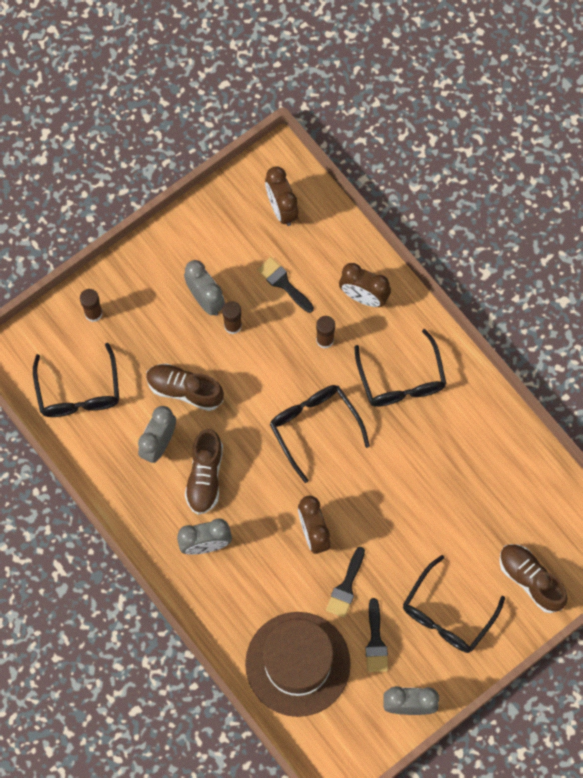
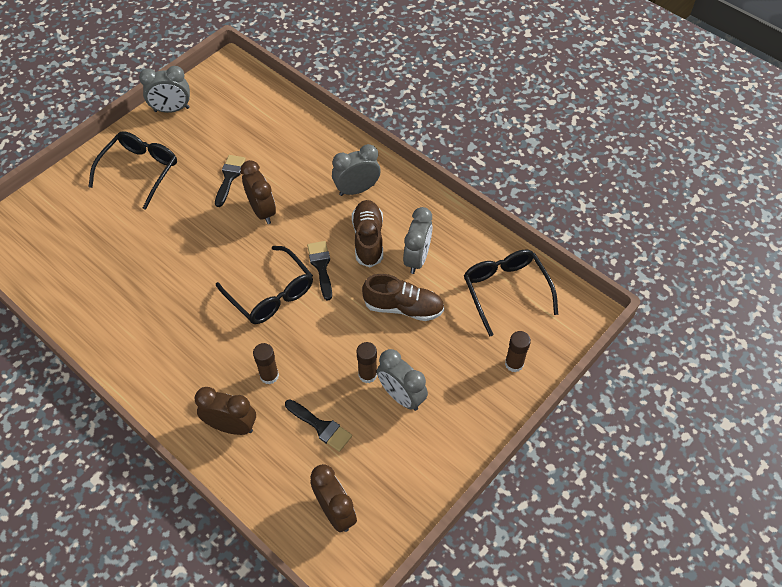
camera: 170 degrees right, 15 degrees down
brown hat [245,612,351,717] -> none
black glasses [354,329,446,407] -> none
black brush [365,598,388,672] -> black brush moved to [307,241,332,301]
brown shoe [499,544,568,613] -> none

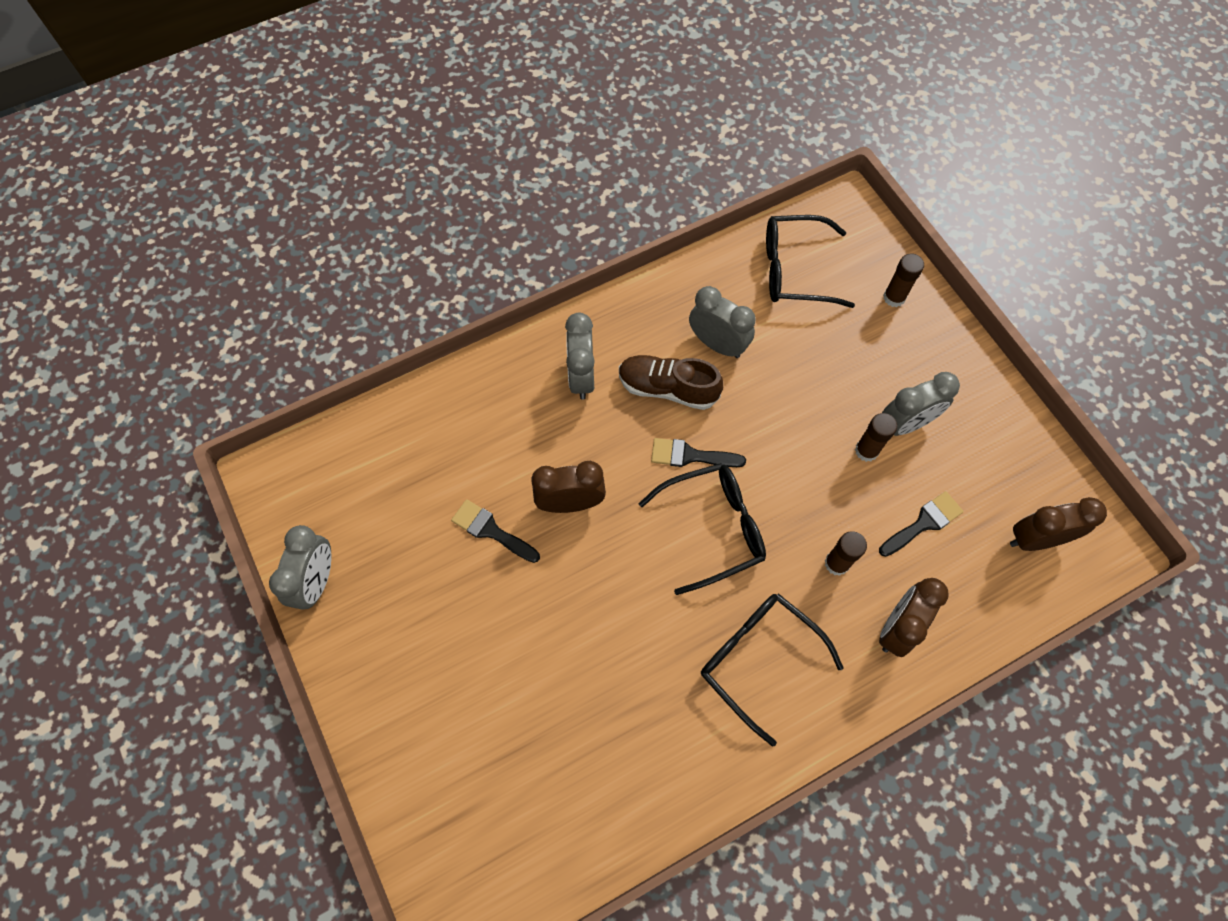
camera: 70 degrees left, 10 degrees up
black glasses [89,131,177,210] -> black glasses moved to [701,593,844,747]
brown shoe [362,274,444,321] -> none

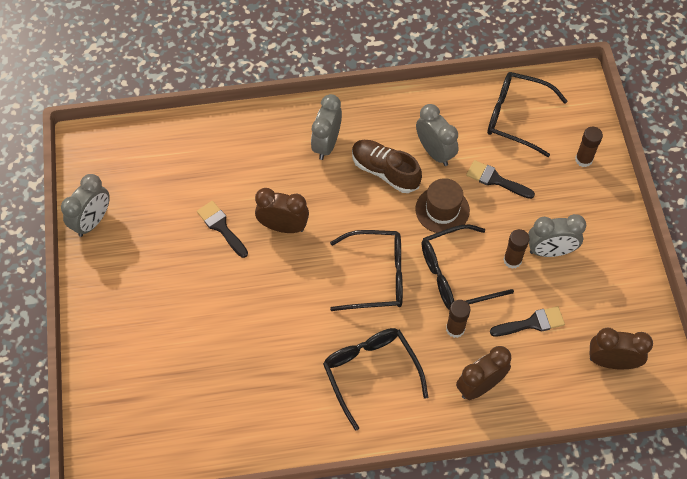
camera: 20 degrees right, 5 degrees down
black brush [651,438,746,467] -> black brush moved to [466,160,535,199]
none -> brown hat [415,178,470,233]
none -> black glasses [422,225,514,310]

